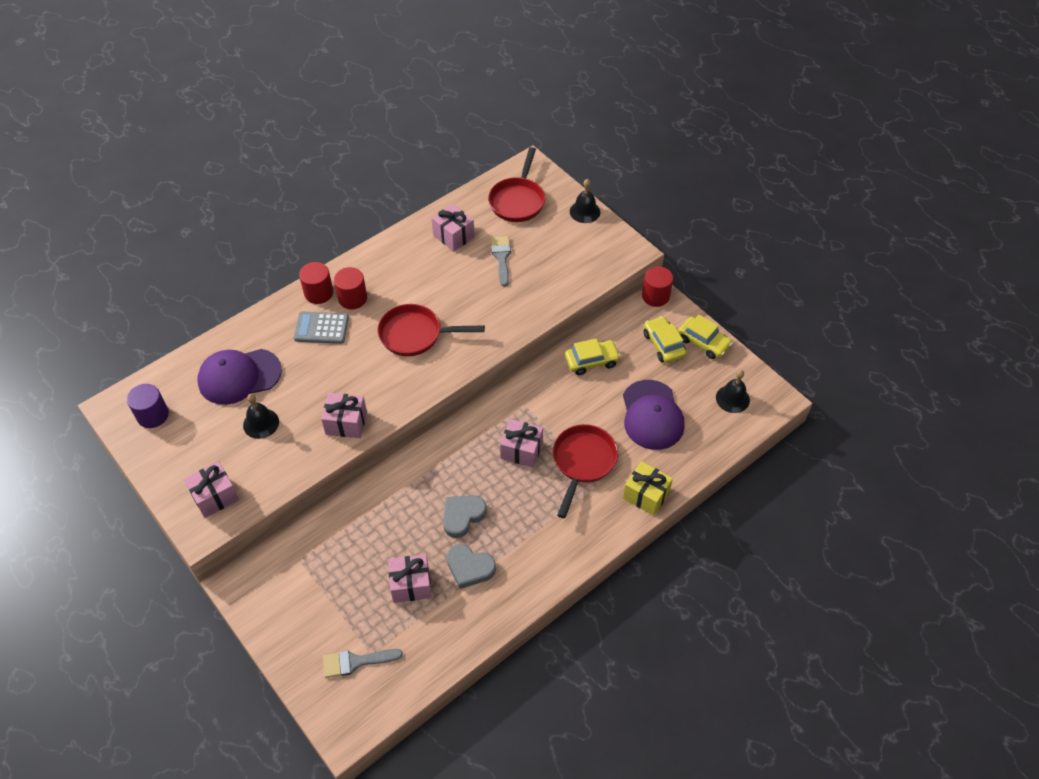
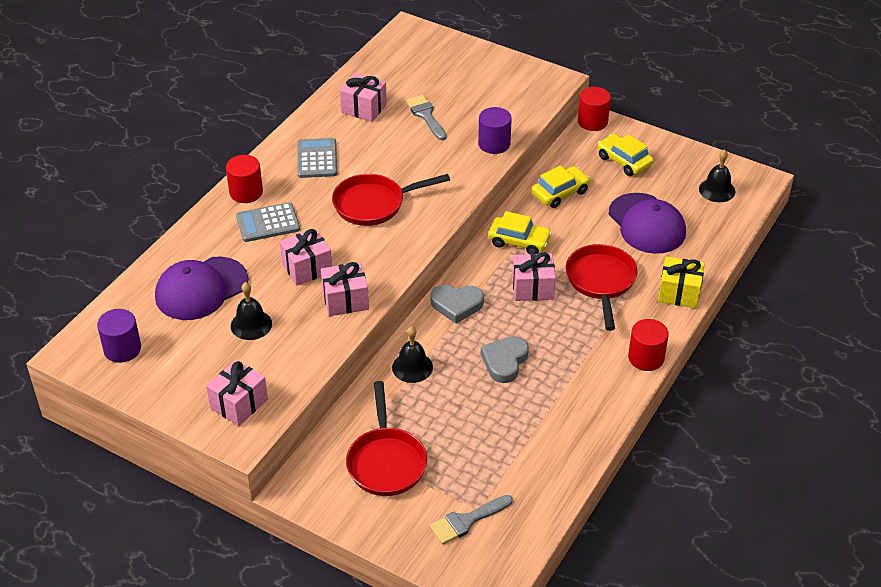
camera: 20 degrees left, 10 degrees down
red cylinder [334,267,367,309] -> red cylinder moved to [628,319,669,371]
pink gift [388,554,432,603] -> pink gift moved to [280,229,332,286]
grey heart [447,544,496,589] -> grey heart moved to [431,285,484,323]
red pan [488,147,545,222] -> red pan moved to [346,381,427,496]
black bell [570,179,600,223] -> black bell moved to [392,326,433,383]
yellow car [678,315,733,359] -> yellow car moved to [488,211,552,254]
none -> grey calculator [297,138,337,178]
none -> purple cylinder [478,107,512,154]

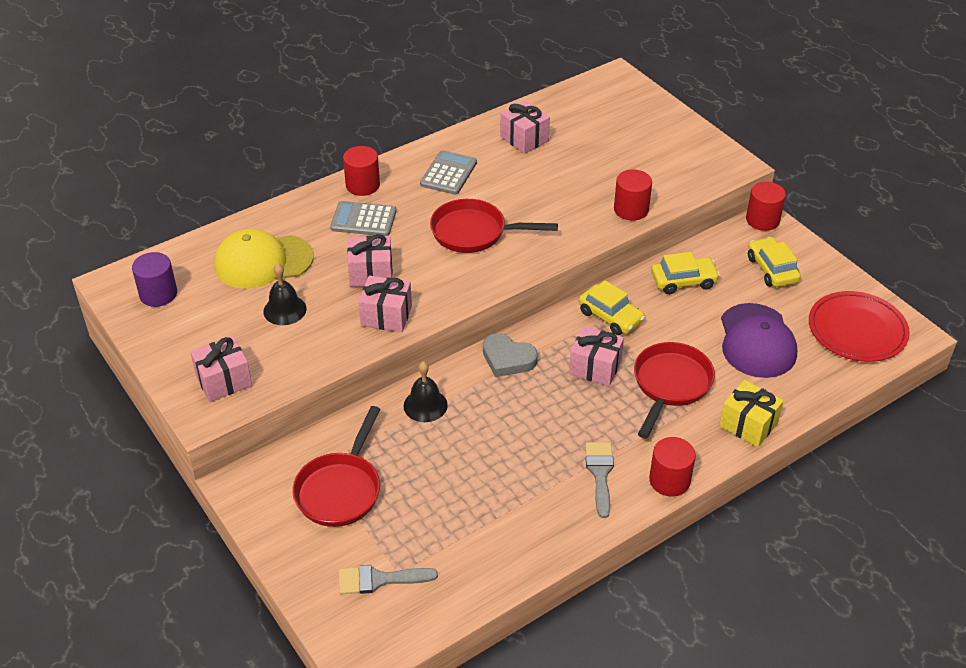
camera: 25 degrees right, 0 degrees up
purple cap [155,257,249,320] -> yellow cap [214,229,314,289]
grey brush [405,95,446,140] -> grey brush moved to [585,442,614,518]
purple cylinder [478,107,512,154] -> red cylinder [614,170,652,220]
grey heart [481,336,529,383] -> none
black bell [699,149,735,202] -> red plate [809,291,910,362]

